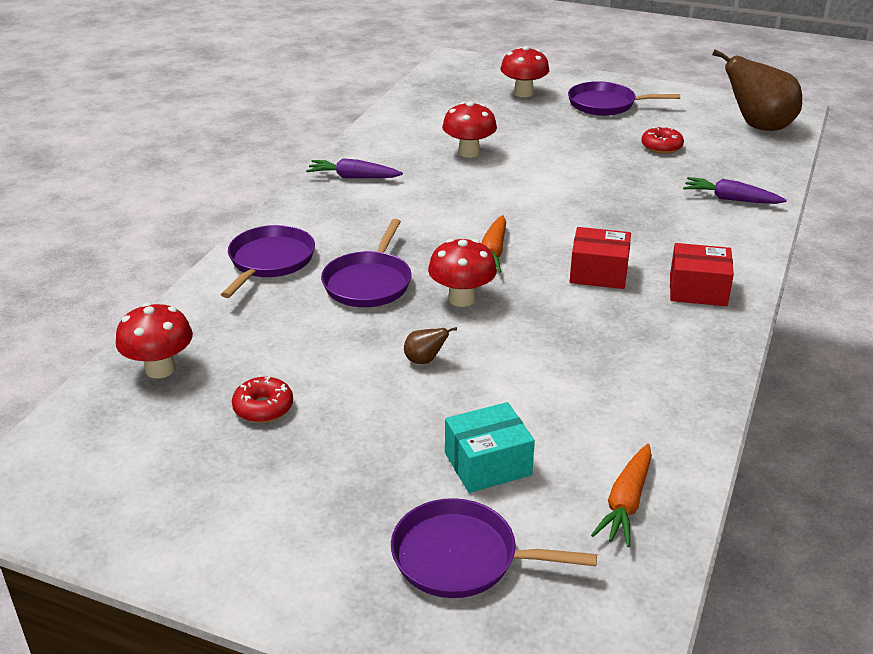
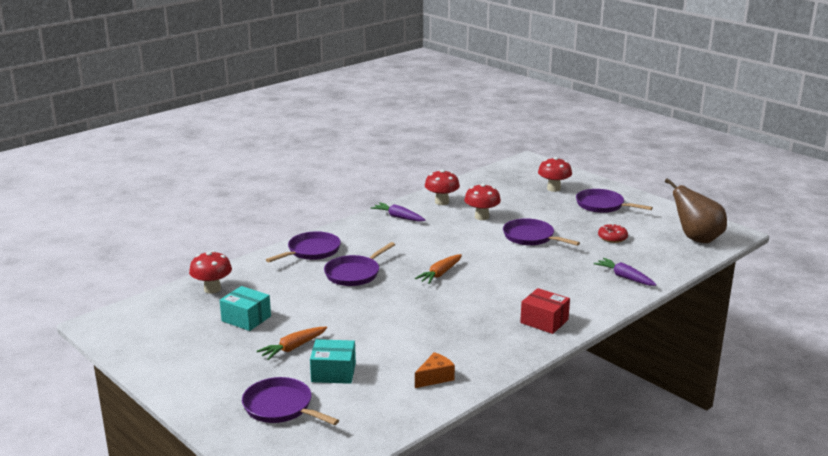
camera: 25 degrees right, 10 degrees down
red donut [232,377,293,423] -> turquoise box [220,286,271,331]
brown pear [404,327,457,364] -> none
red mushroom [428,239,497,307] -> red mushroom moved to [425,169,460,205]
red box [570,227,631,289] -> none
orange carrot [591,444,652,547] -> orange carrot moved to [257,327,327,360]
none -> orange cheese [415,352,455,388]
none -> purple pan [503,218,580,246]

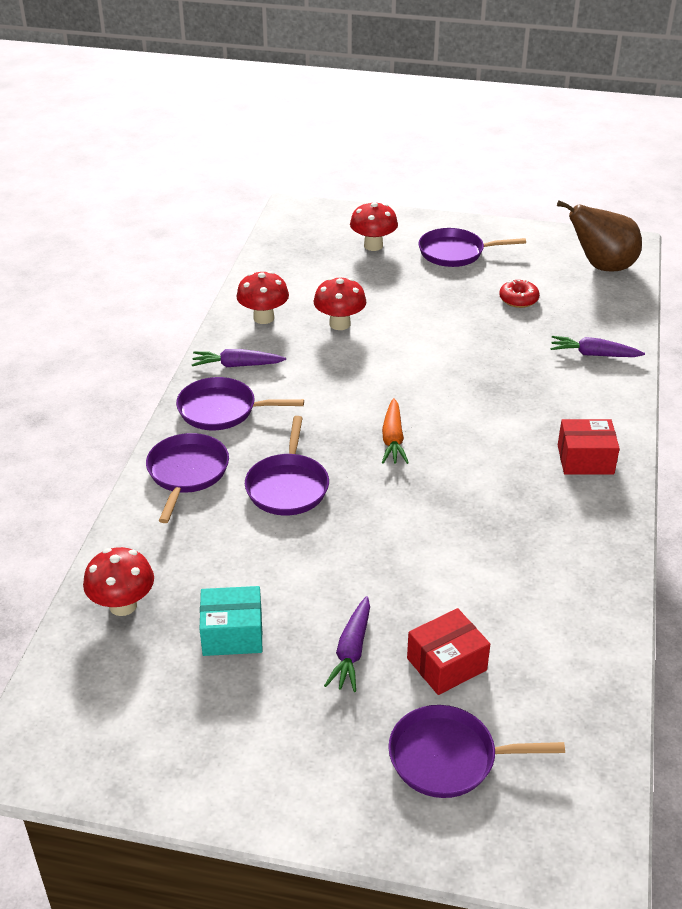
camera: 35 degrees left, 15 degrees up
orange carrot [257,327,327,360] -> purple carrot [324,596,370,692]
turquoise box [310,339,356,384] -> red box [407,608,490,695]
orange cheese [415,352,455,388] -> none
purple pan [503,218,580,246] -> purple pan moved to [176,377,304,430]

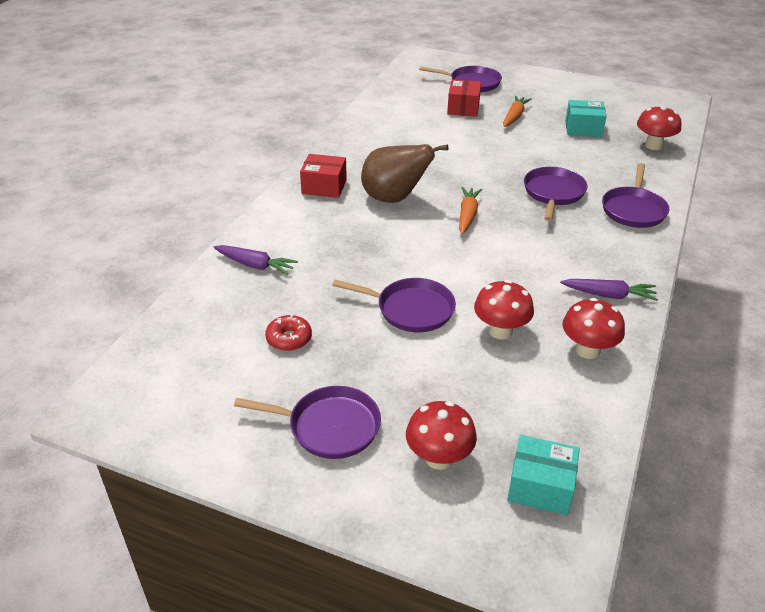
camera: 170 degrees left, 0 degrees up
purple pan [176,377,304,430] -> purple pan moved to [332,278,456,332]
purple carrot [324,596,370,692] -> orange carrot [503,96,532,127]
red box [407,608,490,695] -> red box turned 60 degrees counterclockwise [447,80,481,117]
brown pear [557,200,642,272] -> brown pear moved to [361,144,448,203]
none -> turquoise box [507,435,580,515]

